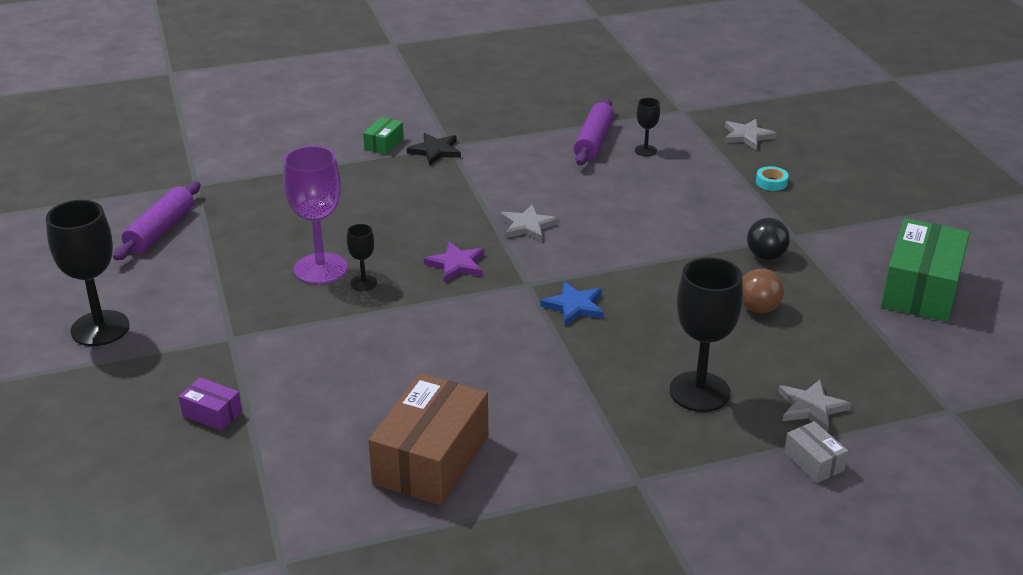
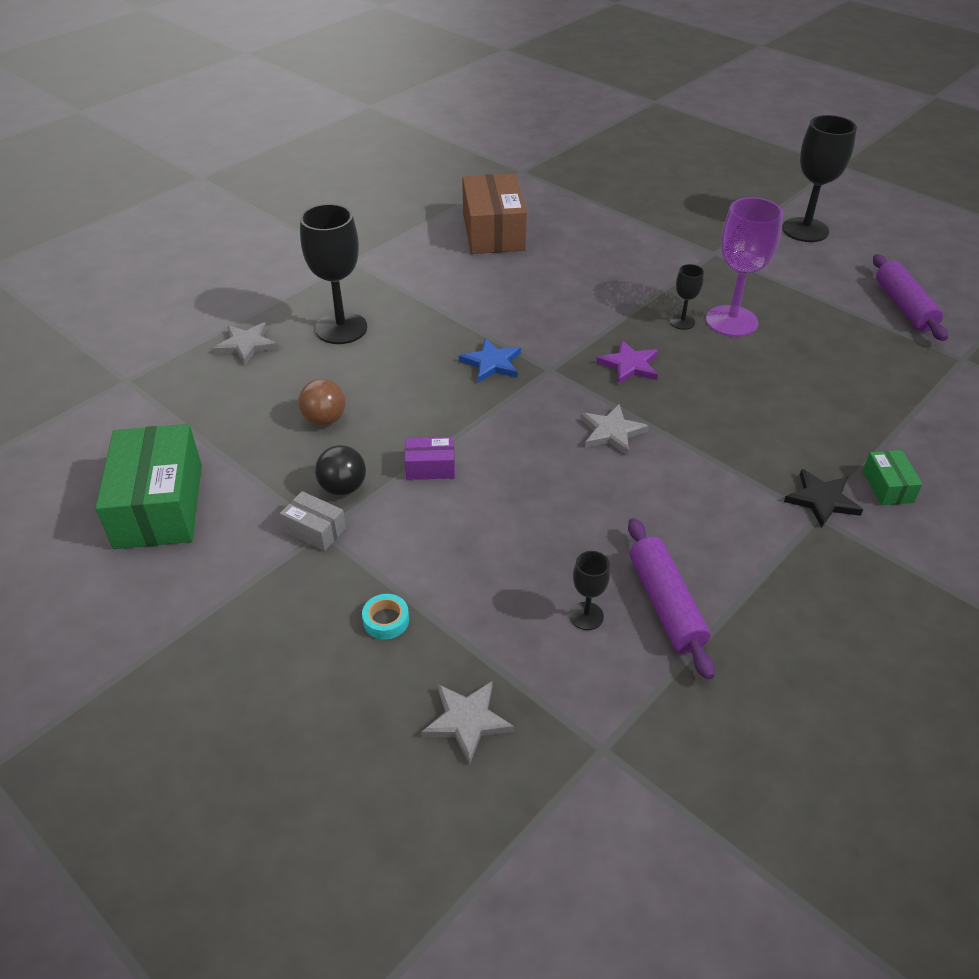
camera: 150 degrees right, 10 degrees up
purple box [179,377,242,431] -> purple box moved to [405,437,455,480]
grey box [784,421,848,483] -> grey box moved to [280,491,346,551]

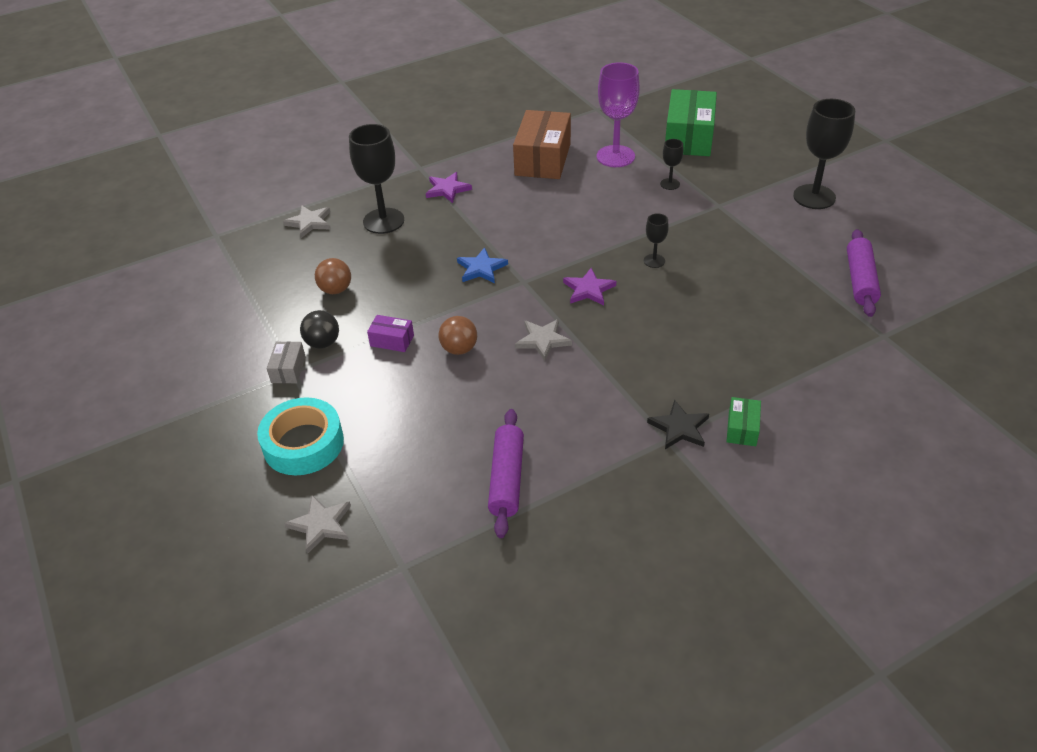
camera: 20 degrees right, 0 degrees up
green box [95,424,202,549] -> green box moved to [665,89,717,156]
grey box [280,491,346,551] -> grey box turned 45 degrees clockwise [267,341,306,383]
turquoise tape [362,594,409,640] -> turquoise tape [257,397,344,475], size x2.35
black goblet [569,551,610,630] -> black goblet moved to [660,139,684,190]
purple goblet [706,197,783,337] -> purple goblet moved to [597,62,640,167]
none -> purple star [426,172,472,203]
none -> brown ball [439,316,477,355]

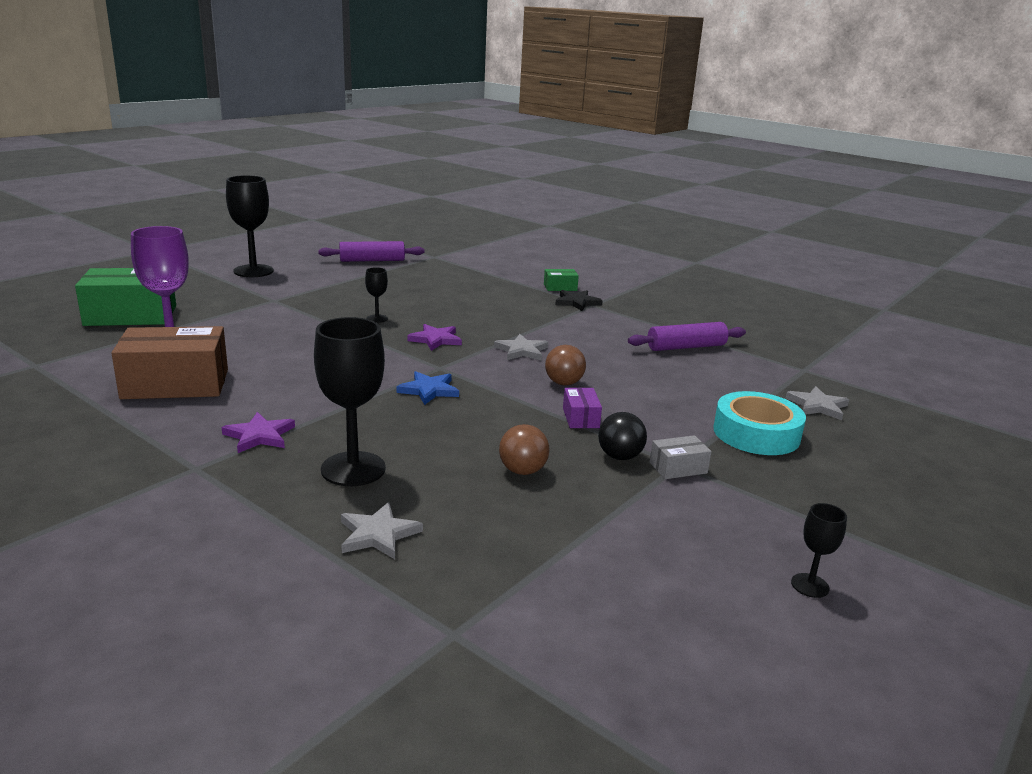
camera: 115 degrees left, 20 degrees down
black goblet [660,139,684,190] -> black goblet moved to [791,503,847,598]

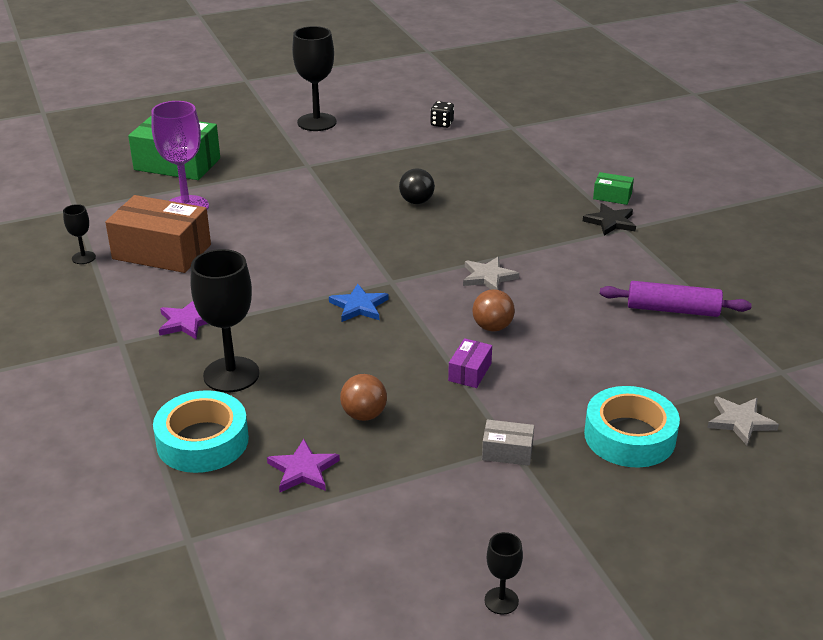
camera: 30 degrees right, 10 degrees up
purple rolling pin [318,241,425,262] -> black dice [430,101,454,128]
grey star [341,502,423,559] -> turquoise tape [153,390,249,473]
black goblet [365,267,388,323] -> black goblet moved to [63,204,96,264]
purple star [407,324,462,351] -> purple star moved to [267,439,340,492]
black ball [598,412,647,460] -> black ball moved to [399,168,435,204]

